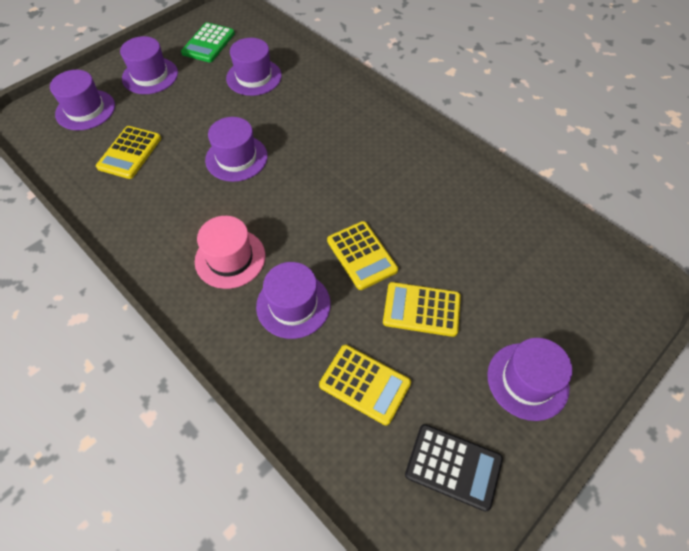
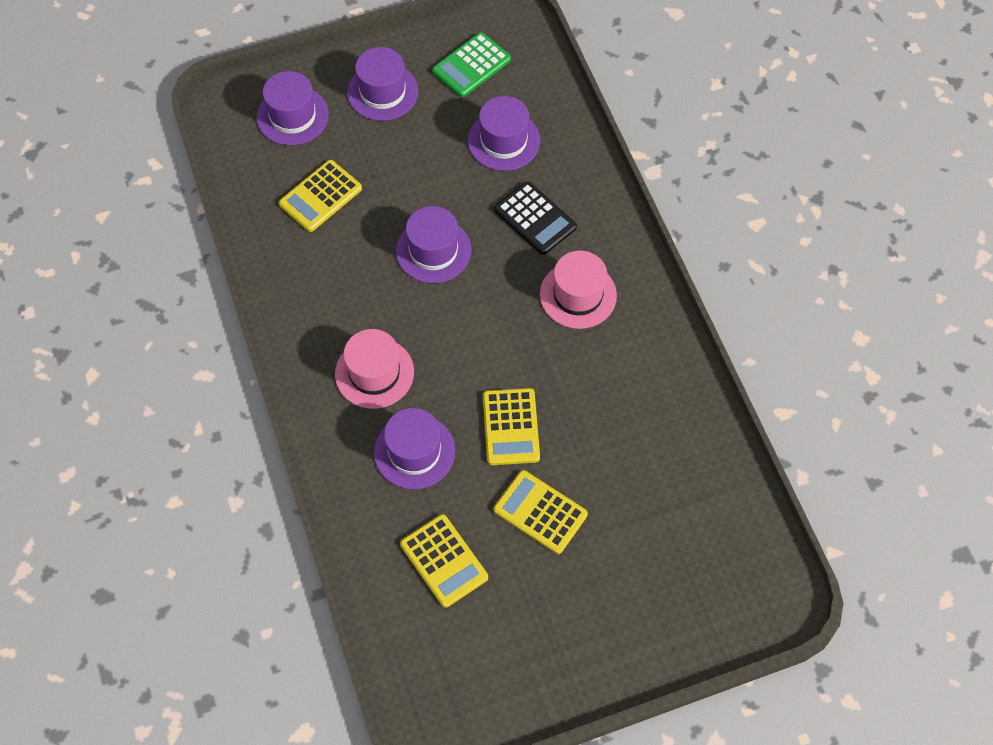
camera: 25 degrees right, 5 degrees up
black calculator [405,424,503,512] -> black calculator moved to [494,181,577,255]
purple hat [487,338,572,421] -> none
none -> pink hat [540,251,617,329]

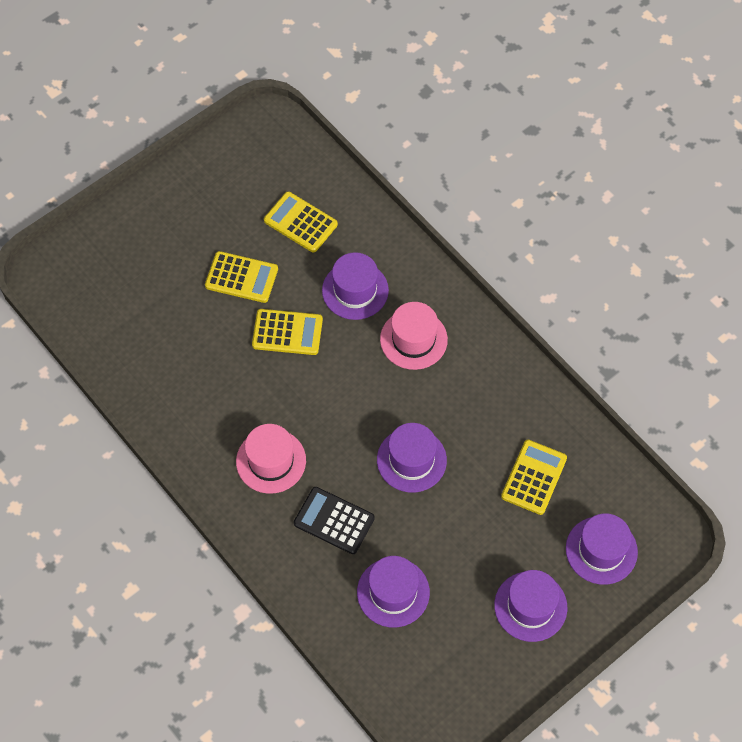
camera: 160 degrees right, 0 degrees up
green calculator [432,32,511,97] -> none
yellow calculator [483,388,540,465] -> yellow calculator turned 120 degrees clockwise [252,309,323,355]

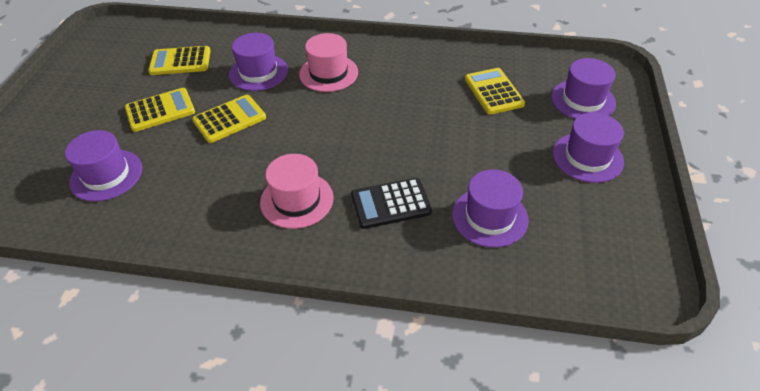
camera: 40 degrees left, 15 degrees down
purple hat [377,423,447,493] -> purple hat moved to [65,130,142,202]

